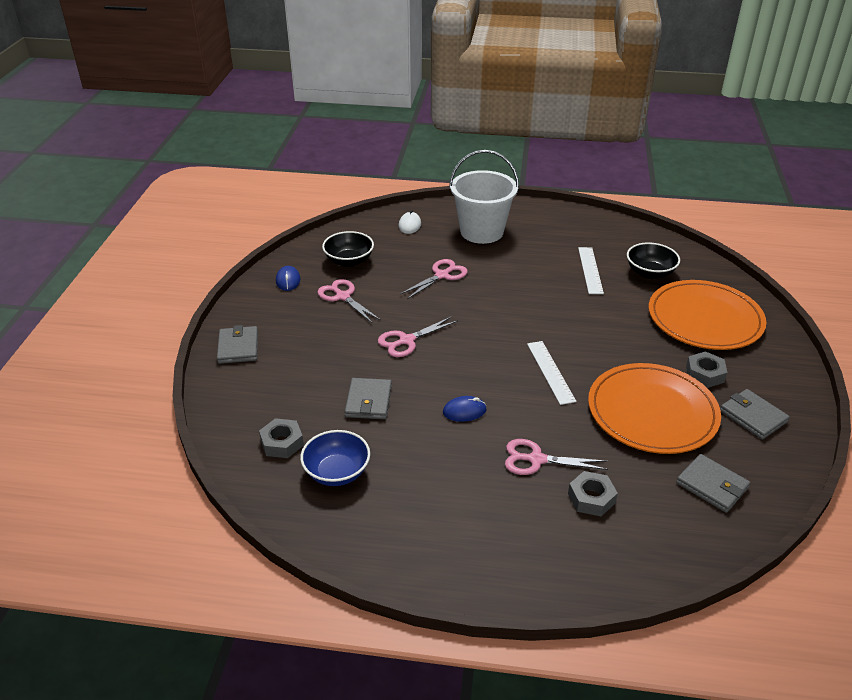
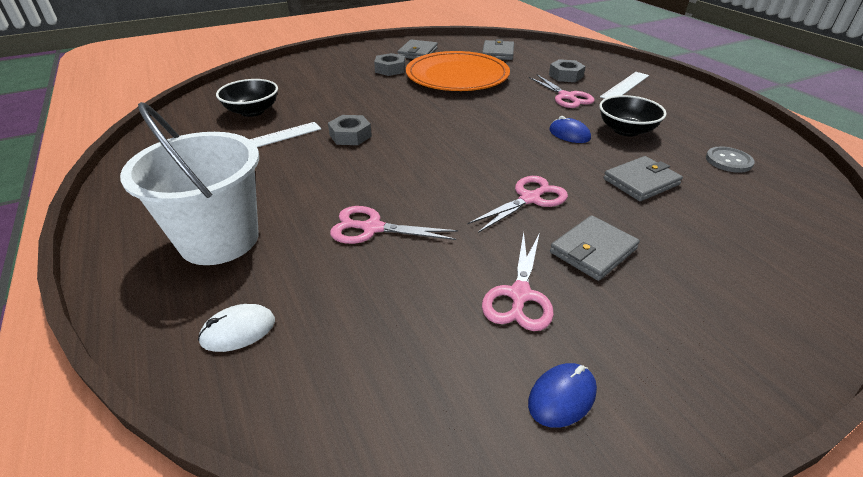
camera: 125 degrees left, 0 degrees up
grey wallet [217,325,258,364] -> grey wallet moved to [550,215,640,281]
grey nut [259,418,304,458] -> grey nut moved to [328,115,372,145]
blue bowl [300,430,370,486] -> grey button [706,146,755,173]
black bowl [322,231,374,267] -> black bowl moved to [599,95,667,137]
pink scissors [378,316,458,357] -> pink scissors turned 60 degrees counterclockwise [467,176,568,233]
white ruler [527,341,577,405] -> white ruler moved to [600,72,649,99]
orange plate [649,280,766,350] -> none

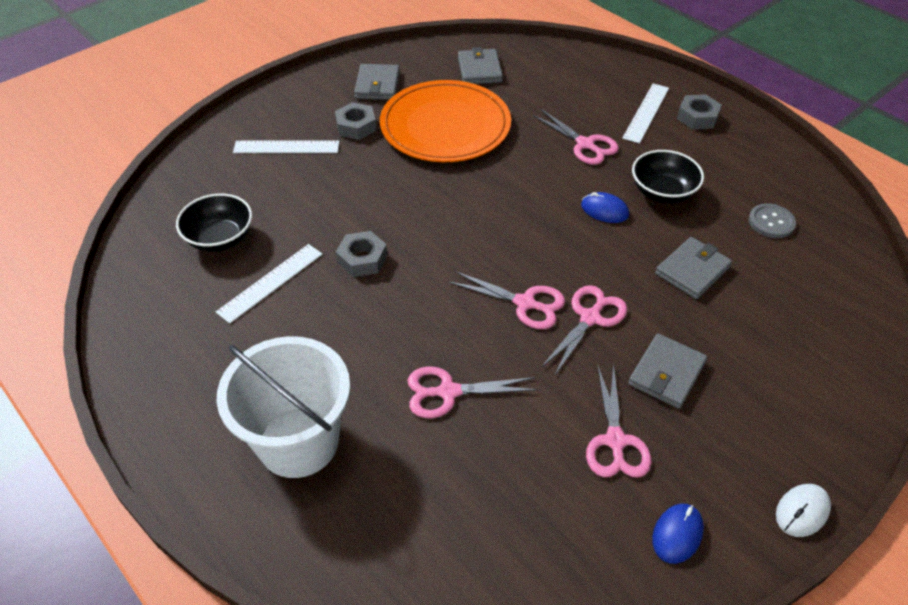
camera: 15 degrees left, 10 degrees up
white mouse [198,304,275,352] -> white mouse moved to [776,484,831,537]
grey nut [549,59,586,82] -> grey nut moved to [677,94,722,130]
none -> white ruler [233,140,339,153]
none -> pink scissors [449,271,565,329]

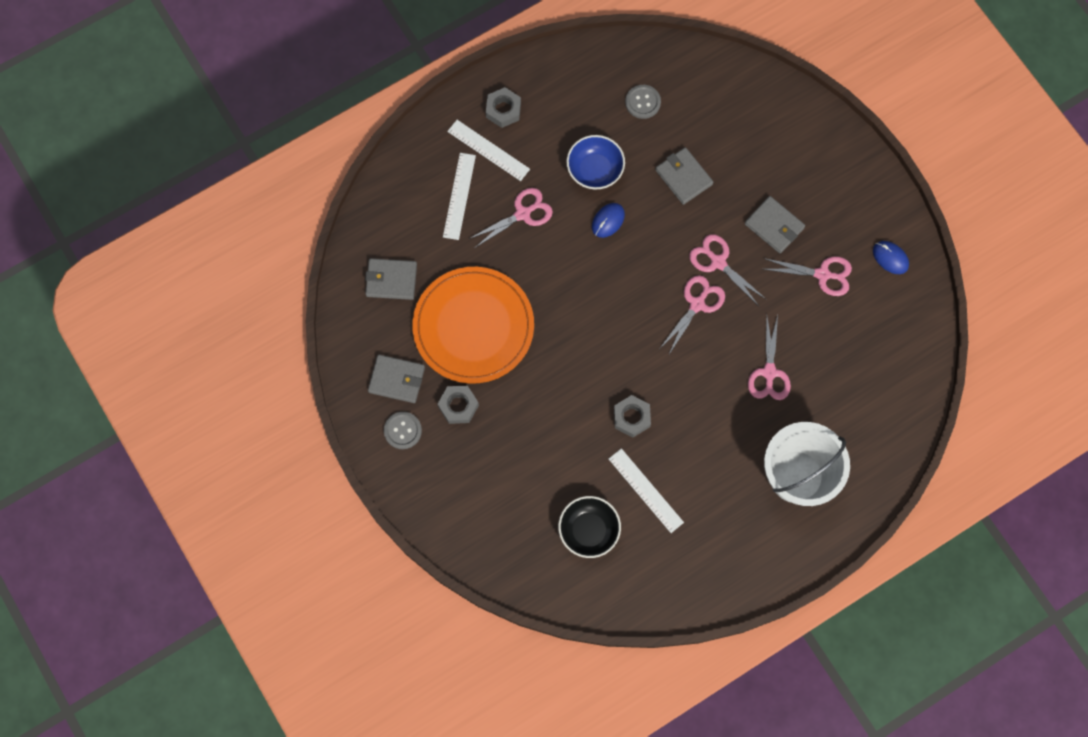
camera: 80 degrees left, 25 degrees up
white ruler [233,140,339,153] -> white ruler moved to [443,153,476,240]
black bowl [632,150,704,203] -> blue bowl [566,135,625,190]
white mouse [776,484,831,537] -> none
none -> grey button [384,412,422,449]

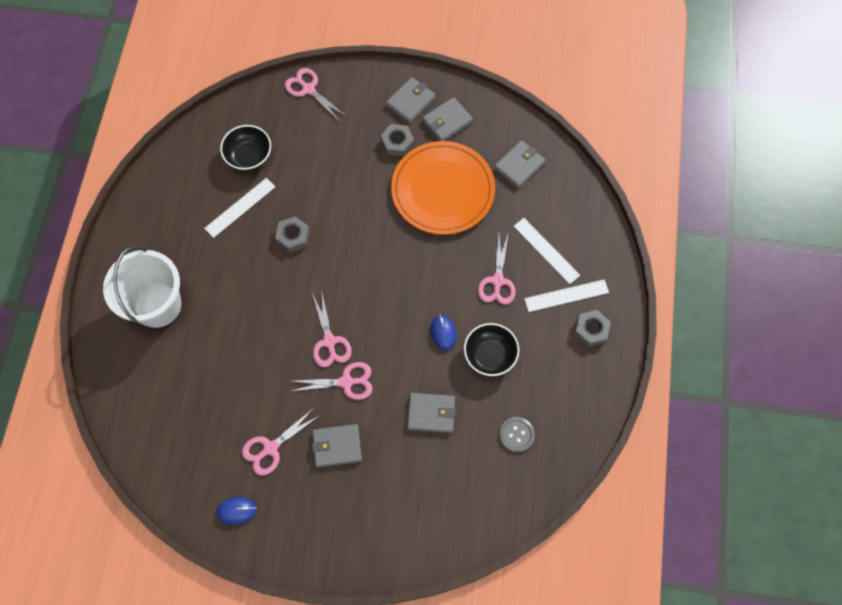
camera: 130 degrees right, 5 degrees down
grey button [384,412,422,449] -> grey wallet [386,77,435,123]
blue bowl [566,135,625,190] -> black bowl [464,323,519,376]
white ruler [609,448,684,533] -> white ruler turned 45 degrees counterclockwise [204,178,275,238]
pink scissors [748,315,791,400] -> pink scissors moved to [285,68,347,122]

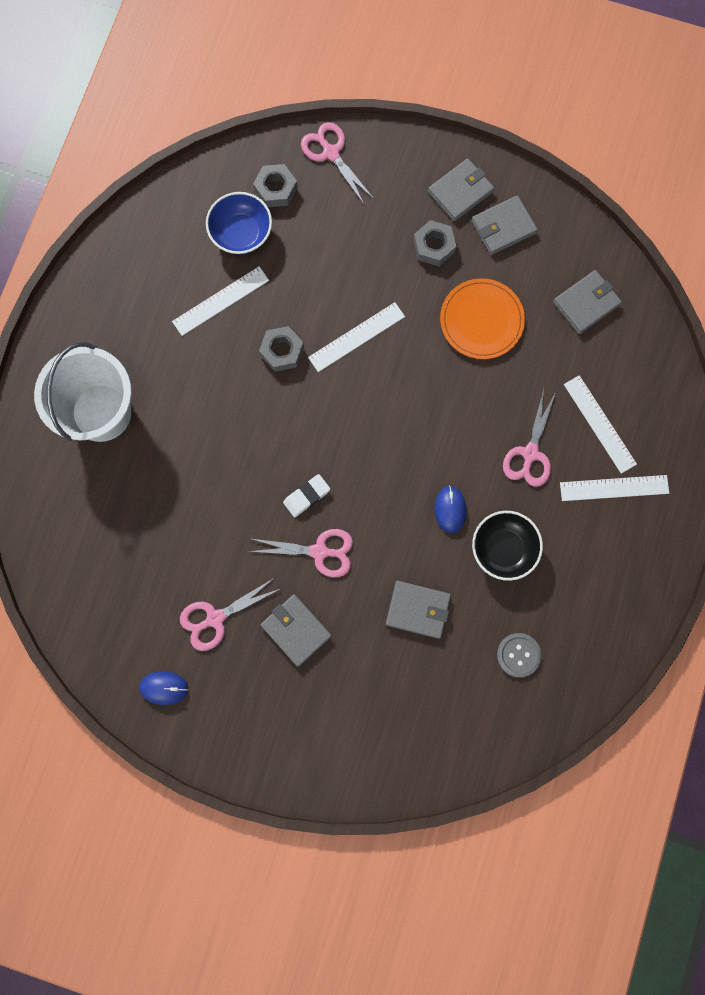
camera: 10 degrees right, 10 degrees up
black bowl [220,125,271,171] -> blue bowl [206,192,272,254]
pink scissors [312,289,352,367] -> white eraser [283,474,330,517]
grey wallet [312,424,362,467] -> grey wallet turned 45 degrees clockwise [261,594,332,667]
orange plate [391,141,495,235] -> orange plate [440,278,525,359], size x0.63
grey nut [574,310,611,347] -> grey nut moved to [253,164,298,207]
none -> white ruler [308,302,405,372]

